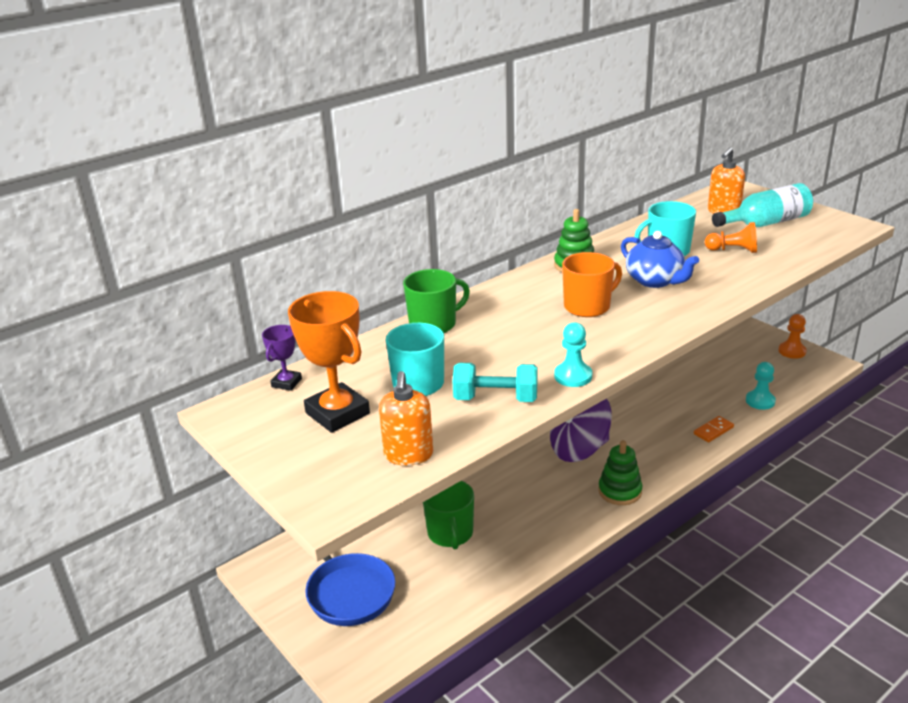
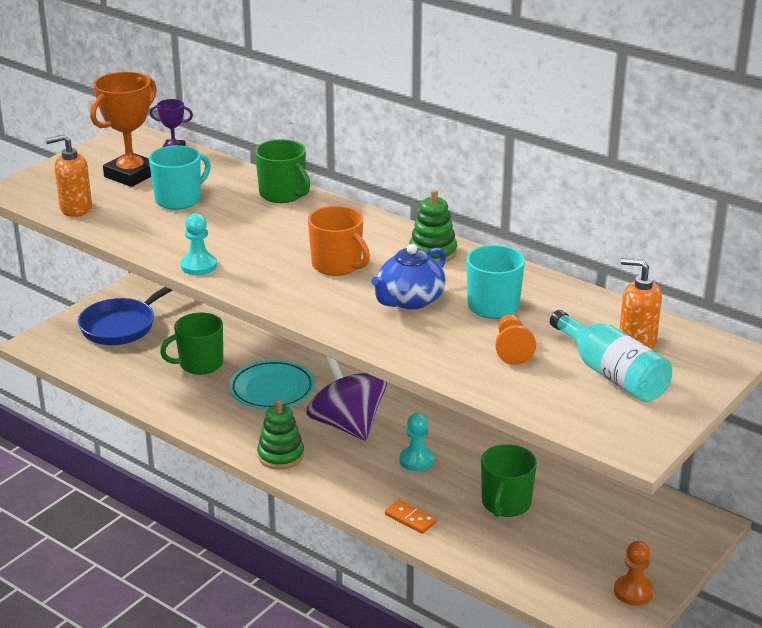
camera: 75 degrees right, 0 degrees up
turquoise dumbbell [452,363,538,402] -> none
turquoise pawn [746,362,776,410] -> turquoise pawn moved to [400,413,434,471]
none -> turquoise plate [229,360,315,409]
none -> green mug [481,444,537,517]

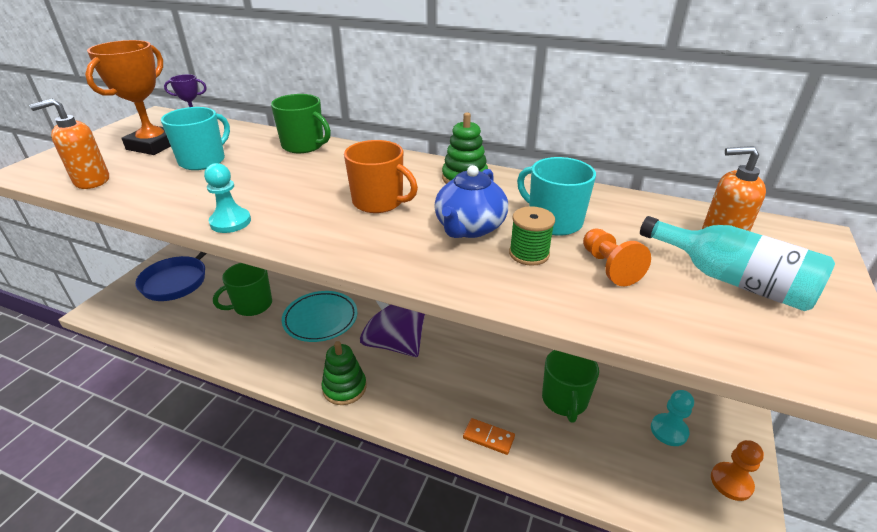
camera: 15 degrees left, 5 degrees up
turquoise pawn [400,413,434,471] -> turquoise pawn moved to [651,390,694,446]
none -> green spool [509,206,555,266]

